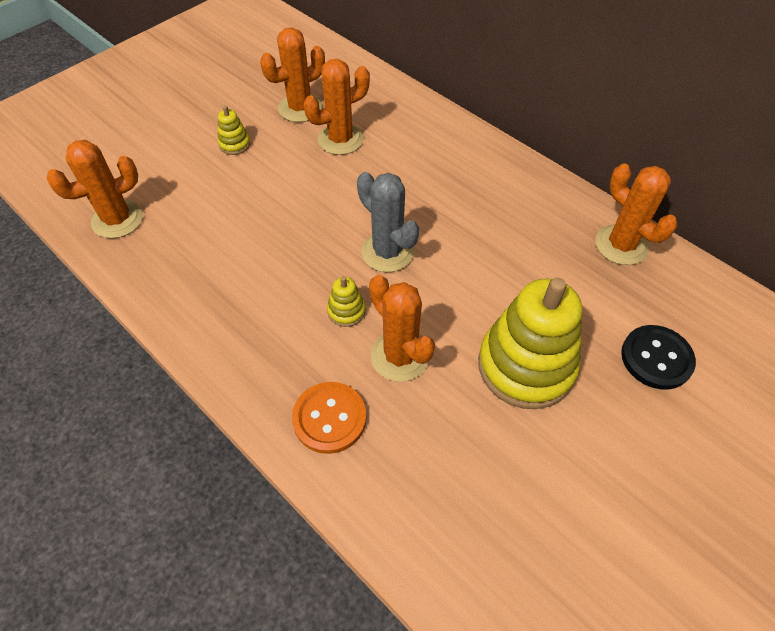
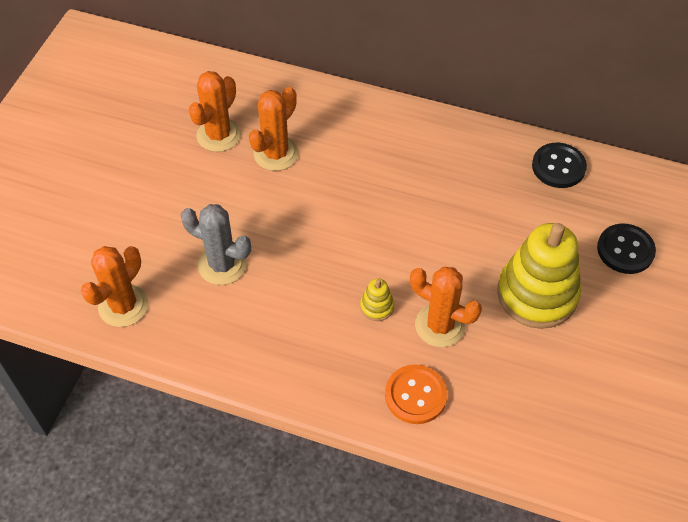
camera: 25 degrees left, 0 degrees up
yellow stacking toy [218,106,250,155] -> none
grey cactus [357,172,419,272] -> grey cactus moved to [181,204,251,285]
orange cactus [595,164,677,265] -> black button [532,143,587,188]

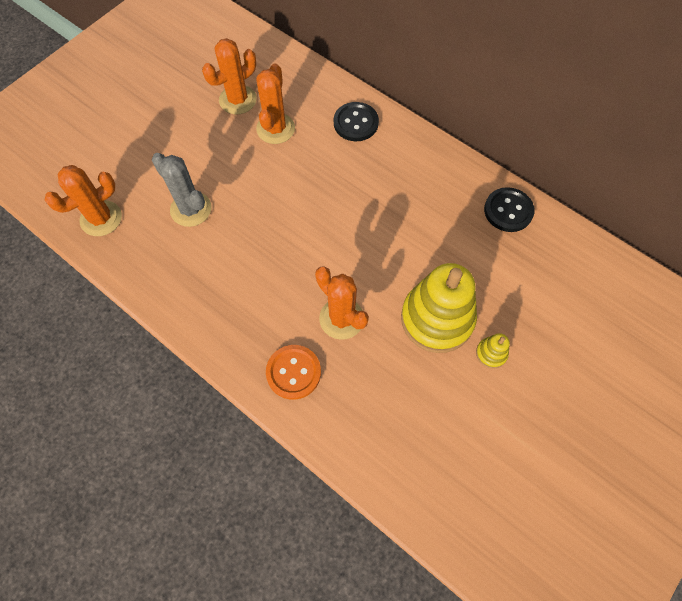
camera: 20 degrees right, 10 degrees up
orange cactus [249,87,299,171] -> orange cactus turned 45 degrees counterclockwise [256,63,295,144]
yellow stacking toy [360,278,394,321] -> yellow stacking toy moved to [476,333,510,369]
black button [597,223,656,274] -> black button moved to [334,102,379,141]

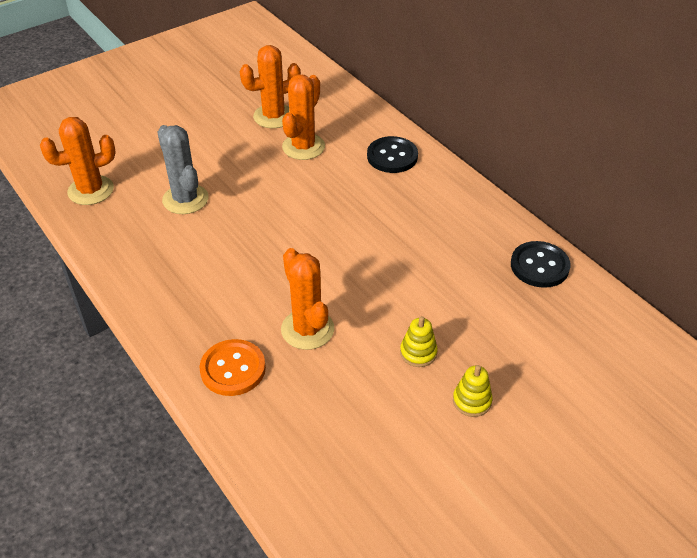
camera: 15 degrees right, 20 degrees down
yellow stacking toy [401,263,477,353] -> yellow stacking toy [400,316,438,367], size x0.42

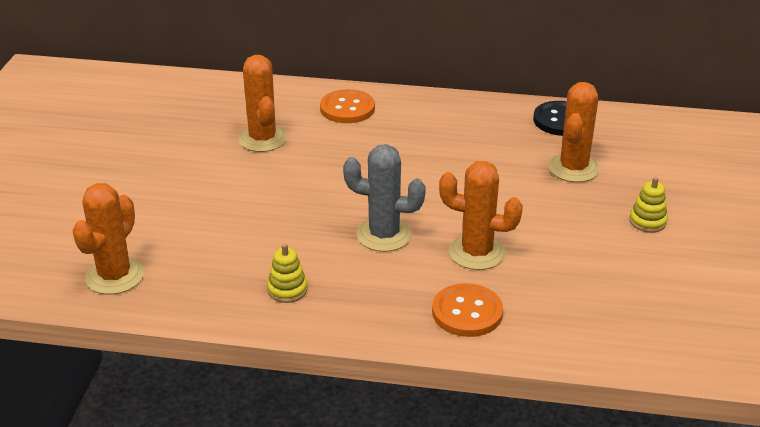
camera: 45 degrees left, 10 degrees down
grey cactus [158,125,209,214] -> grey cactus moved to [343,144,426,252]
orange cactus [240,45,301,128] -> orange cactus moved to [548,82,600,182]
black button [367,136,418,173] -> orange button [320,89,375,123]
yellow stacking toy [400,316,438,367] -> yellow stacking toy moved to [267,243,307,303]

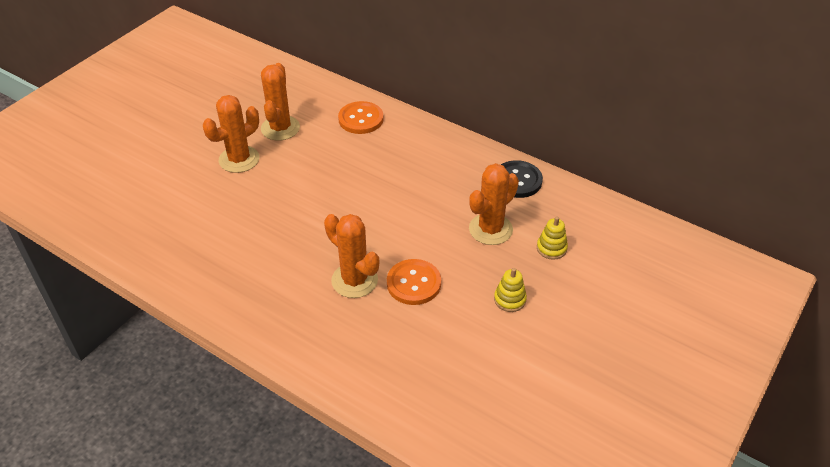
camera: 25 degrees right, 10 degrees up
orange cactus [73,183,144,294] -> orange cactus moved to [203,95,259,173]
yellow stacking toy [267,243,307,303] -> yellow stacking toy moved to [537,216,568,260]
grey cactus [343,144,426,252] -> none
orange button [432,283,503,337] -> orange button moved to [387,259,441,305]

